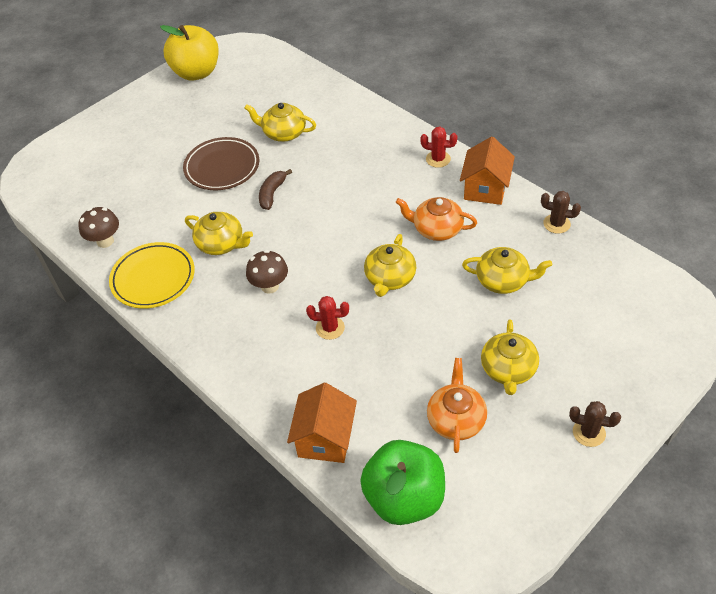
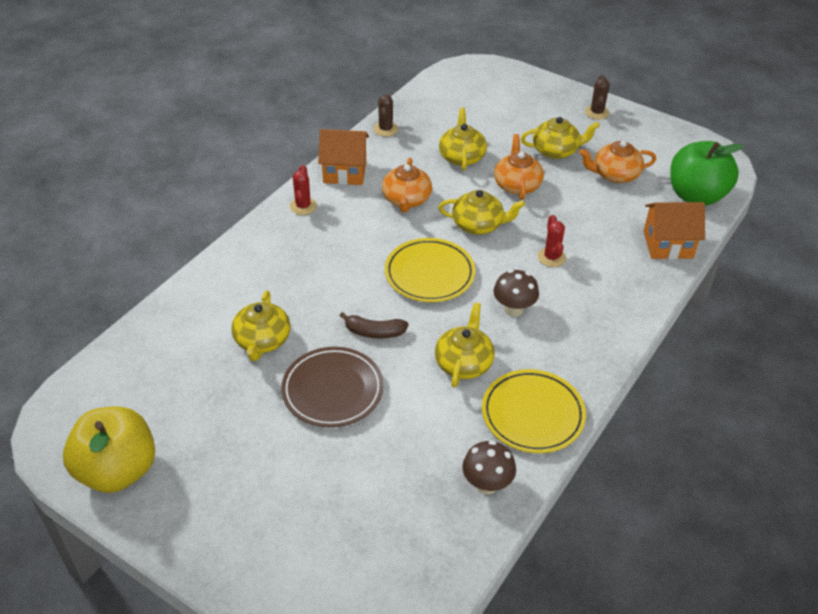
camera: 105 degrees left, 5 degrees down
none -> yellow plate [385,238,475,302]
none -> orange teapot [494,134,544,200]

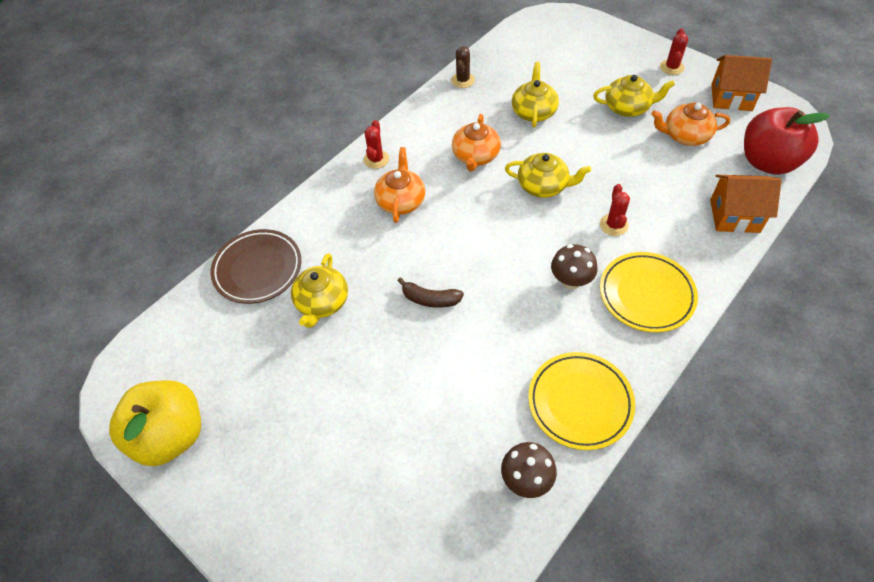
camera: 10 degrees right, 10 degrees up
brown plate [281,347,384,427] -> brown plate moved to [210,229,301,304]
orange house [318,129,369,185] -> orange house moved to [711,55,772,111]
yellow plate [385,238,475,302] -> yellow plate moved to [600,252,698,333]
yellow teapot [435,302,495,388] -> none
orange teapot [494,134,544,200] -> orange teapot moved to [374,147,425,223]
brown cactus [585,75,609,120] -> red cactus [660,29,688,75]
green apple [670,141,744,206] -> red apple [744,107,830,175]

